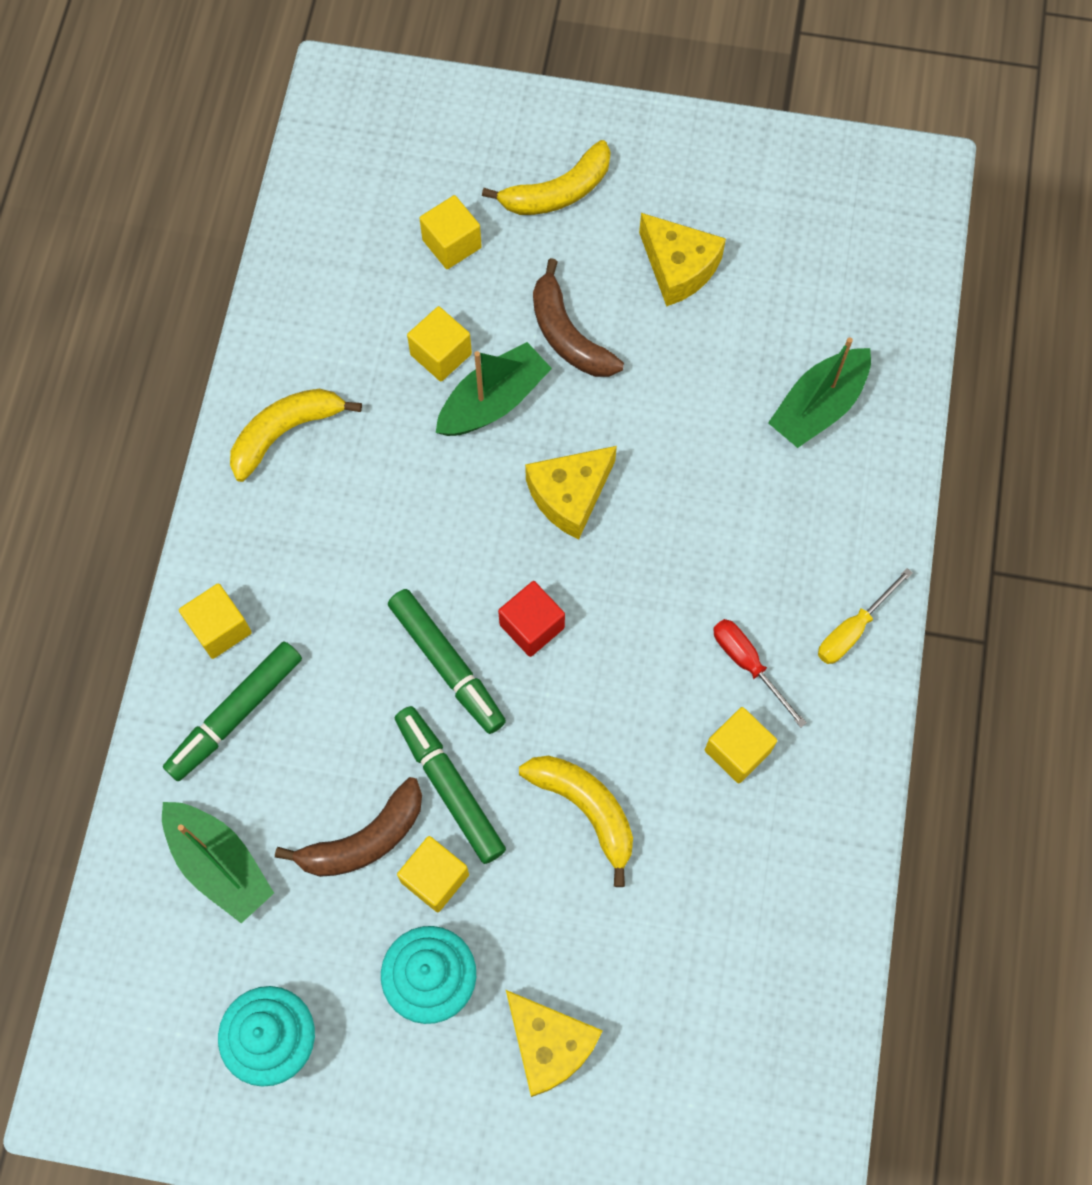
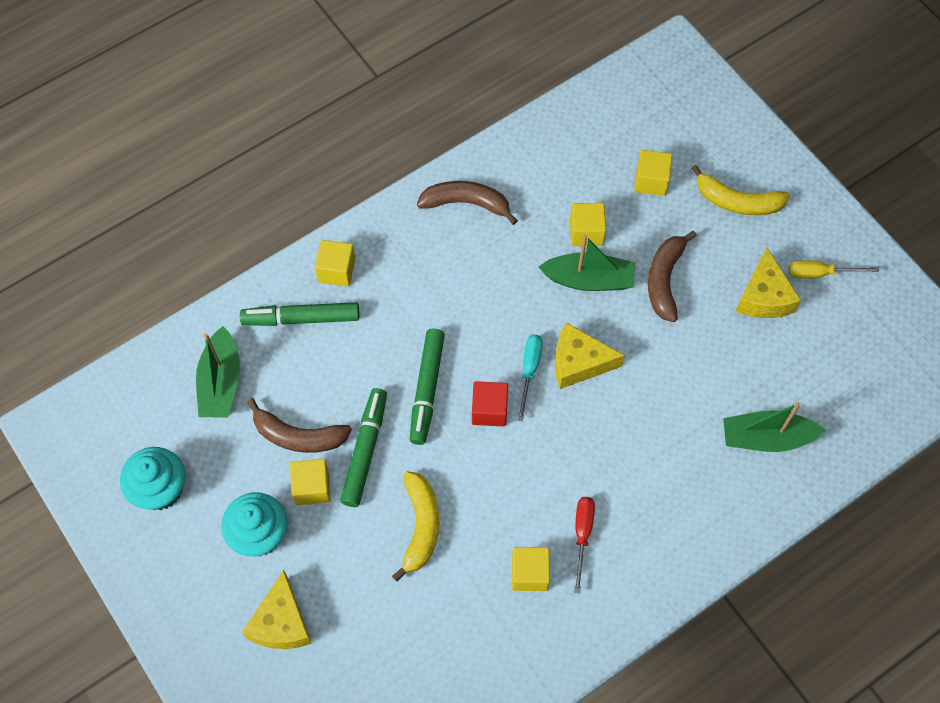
camera: 45 degrees right, 5 degrees down
yellow banana [230,389,362,482] -> brown banana [417,181,518,225]
yellow screwdriver [818,568,912,664] -> yellow screwdriver moved to [788,260,879,279]
none -> turquoise screwdriver [517,334,543,421]

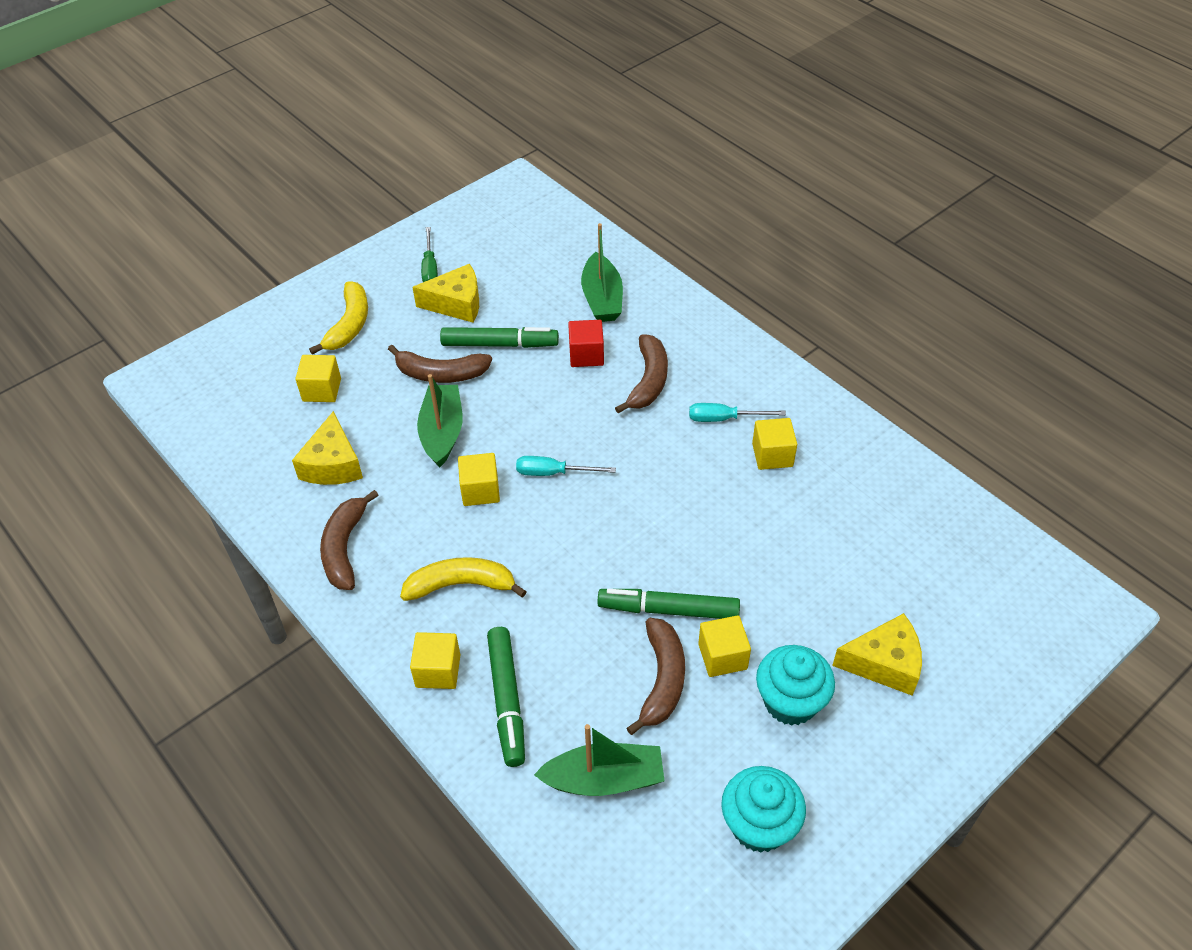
camera: 95 degrees left, 15 degrees down
yellow banana [392,471,439,582] -> yellow banana moved to [400,557,527,601]
green marker [410,329,445,445] -> green marker moved to [440,327,559,348]
red cube [472,381,508,426] -> red cube moved to [568,320,604,367]
yellow cheese [555,323,625,389] -> yellow cheese moved to [292,411,363,485]
yellow cube [570,203,606,246] -> yellow cube moved to [458,453,500,506]
red screwdriver [574,497,595,593] -> turquoise screwdriver [689,403,786,422]
yellow screwdriver [788,260,879,279] -> green screwdriver [421,227,438,282]
none -> brown banana [615,334,668,413]

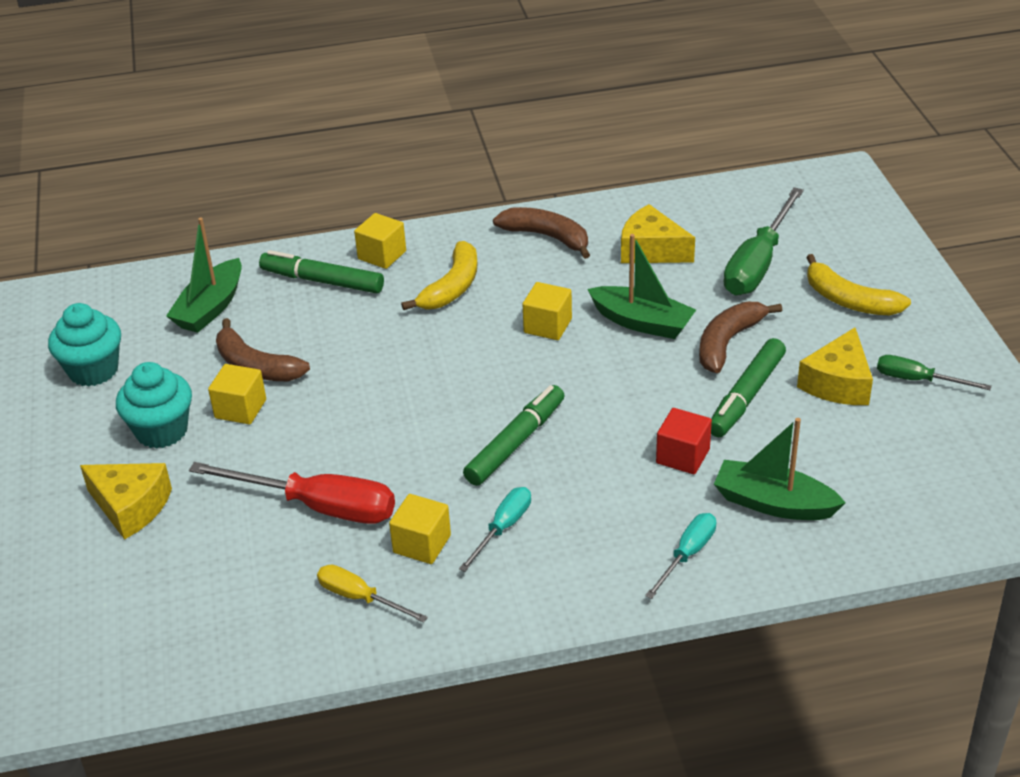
camera: 120 degrees right, 10 degrees down
yellow cube [295,355,341,402] -> green screwdriver [723,187,804,296]
turquoise screwdriver [516,456,616,476] -> turquoise screwdriver moved to [645,513,716,599]
green marker [597,589,740,619] -> green marker moved to [463,385,565,486]
brown banana [615,334,668,413] -> none
yellow cheese [832,613,922,696] -> yellow cheese turned 90 degrees counterclockwise [80,463,172,540]
none -> red screwdriver [189,462,395,524]
none -> yellow screwdriver [317,564,428,623]

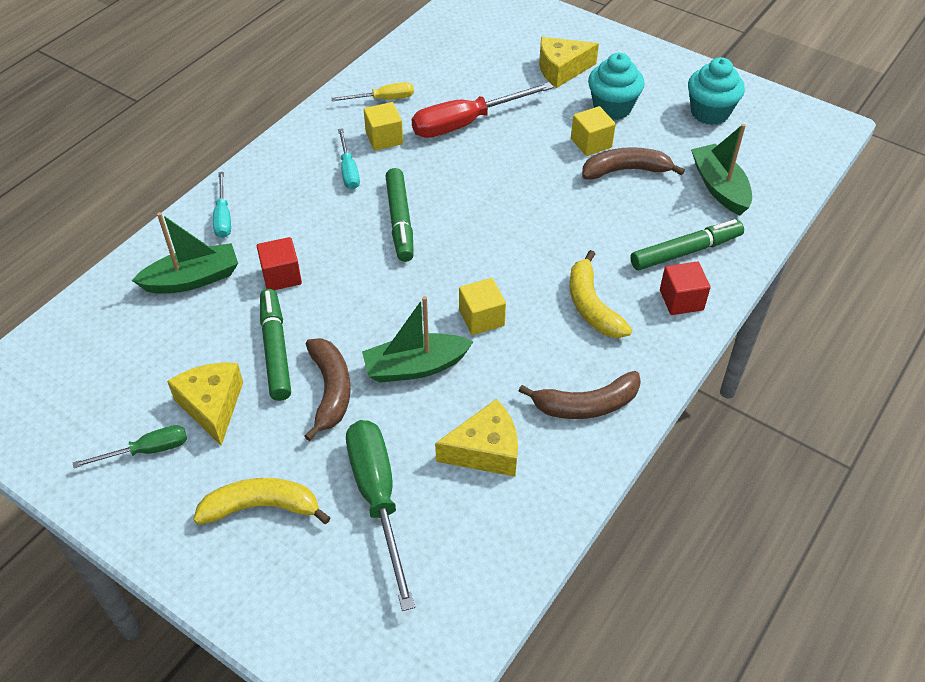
camera: 135 degrees right, 10 degrees up
yellow cube [354,213,406,269] -> red cube [660,262,711,315]

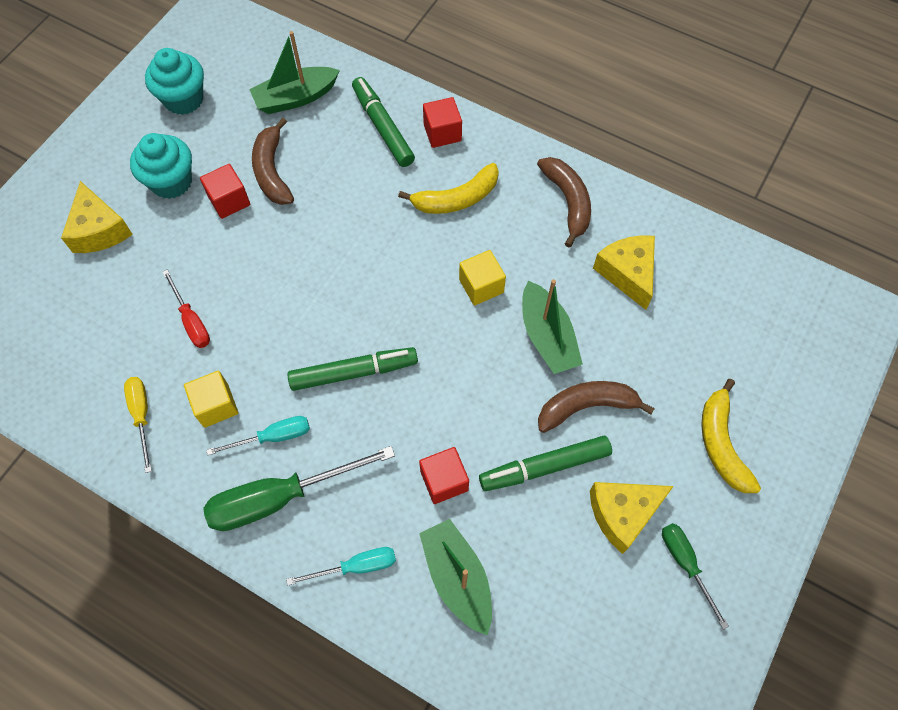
camera: 95 degrees left, 15 degrees up
green screwdriver [346,420,415,611] -> green screwdriver moved to [203,446,395,531]
red screwdriver [412,82,553,138] -> red screwdriver [163,270,210,348], size x0.55
yellow cube [571,106,616,156] -> red cube [200,164,250,219]

